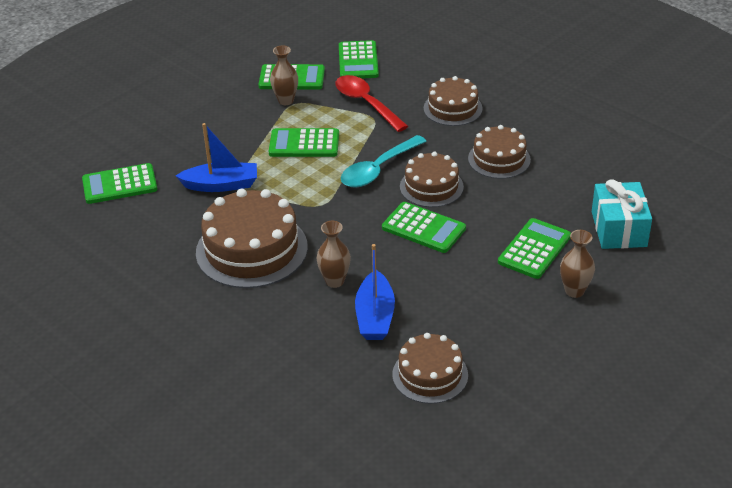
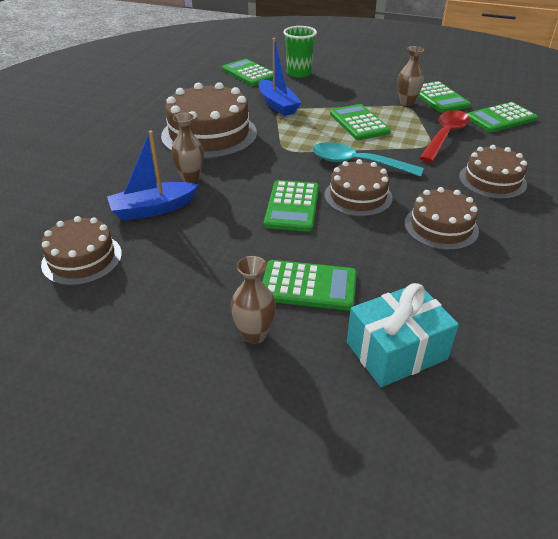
camera: 65 degrees right, 0 degrees up
none -> green cup [283,26,317,78]

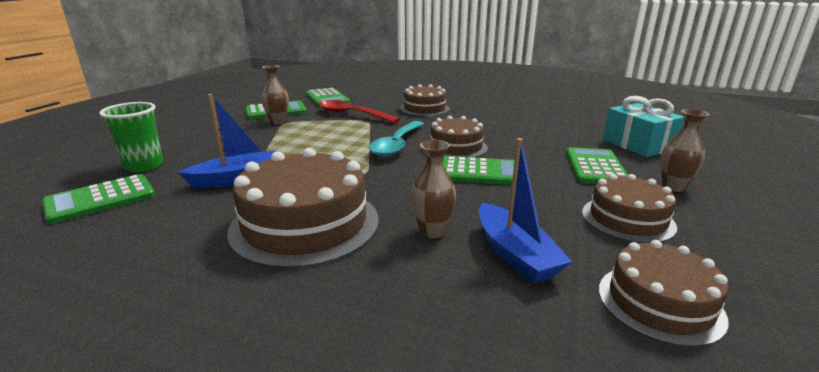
camera: 90 degrees left, 15 degrees down
green calculator [330,104,391,140] -> none
brown cake [404,187,479,250] -> brown cake moved to [582,174,677,243]

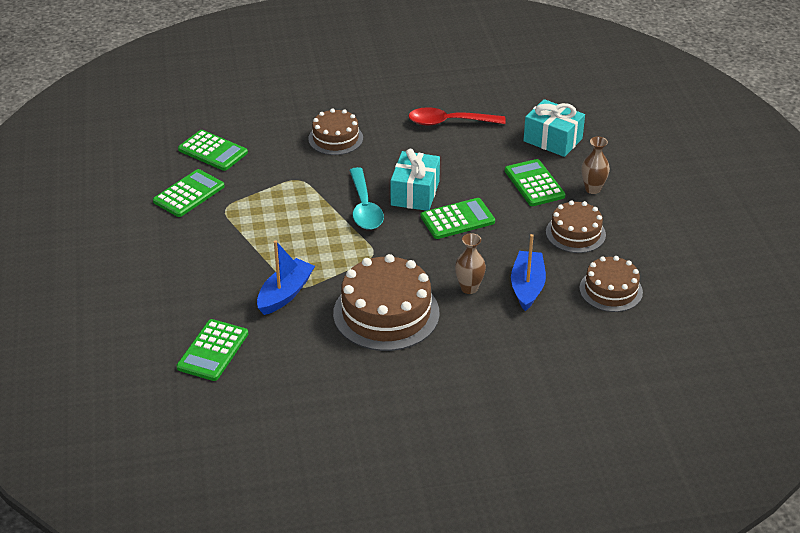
camera: 30 degrees left, 15 degrees up
green cup [99,102,163,172] -> none
brown vase [261,65,289,124] -> none
red spoon [319,100,400,123] -> red spoon moved to [409,107,506,126]
brown cake [430,116,488,158] -> turquoise gift [391,149,440,211]
blue boat [479,138,572,283] -> blue boat turned 120 degrees counterclockwise [511,234,546,311]

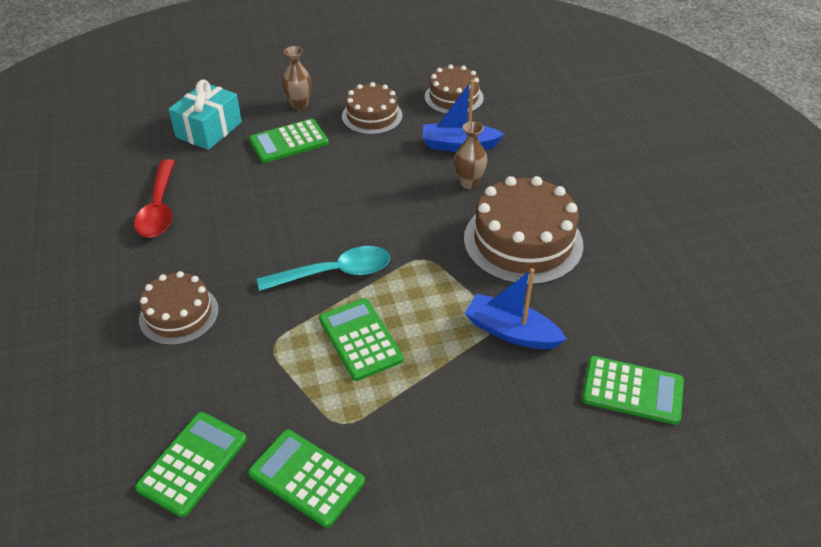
camera: 95 degrees left, 5 degrees up
turquoise gift [391,149,440,211] -> none
green calculator [421,198,495,239] -> green calculator moved to [319,298,404,381]

